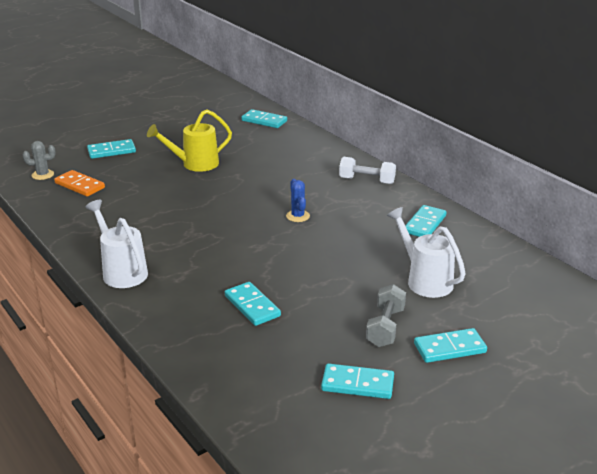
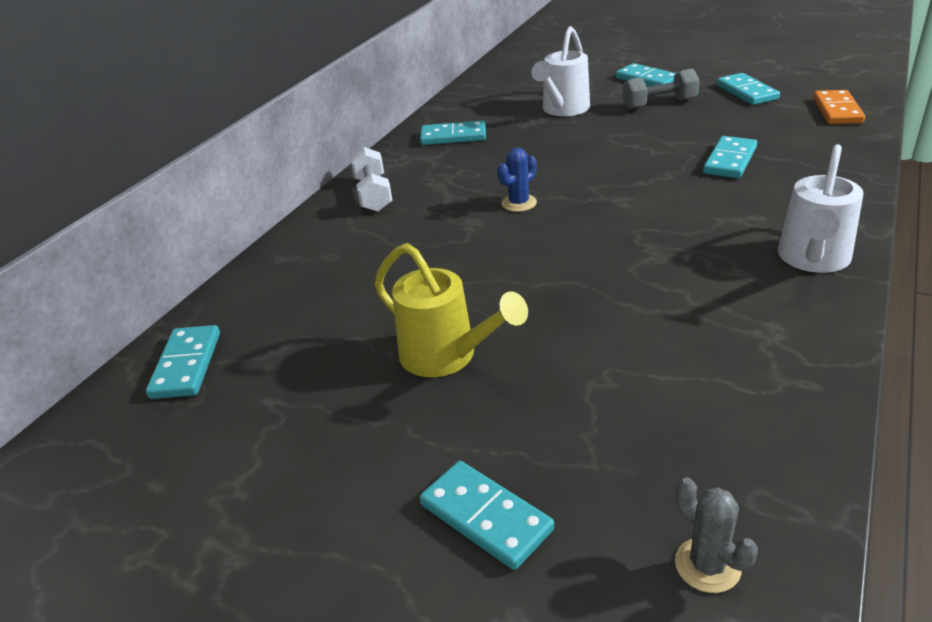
camera: 115 degrees left, 5 degrees up
orange domino [54,170,105,196] -> orange domino moved to [813,90,865,124]

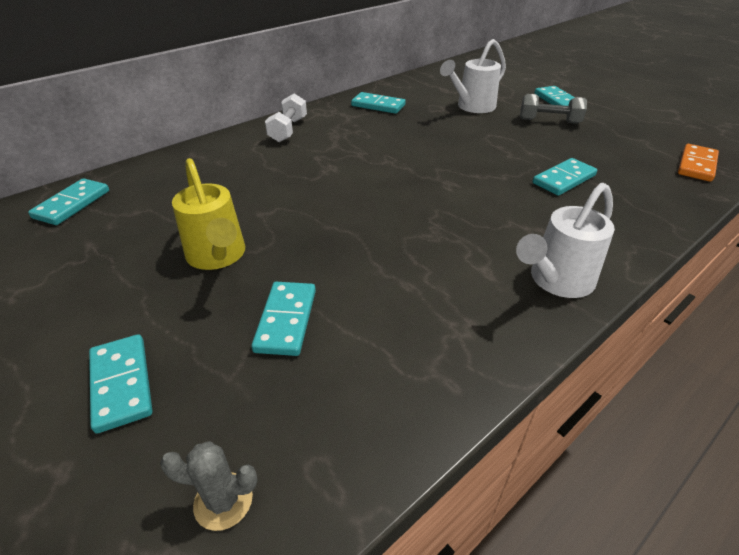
camera: 20 degrees right, 5 degrees up
blue cactus [497,147,537,212] -> none
grey cactus [675,478,758,593] -> grey cactus turned 75 degrees counterclockwise [160,441,257,531]
turquoise domino [716,73,780,105] -> turquoise domino moved to [251,282,316,356]

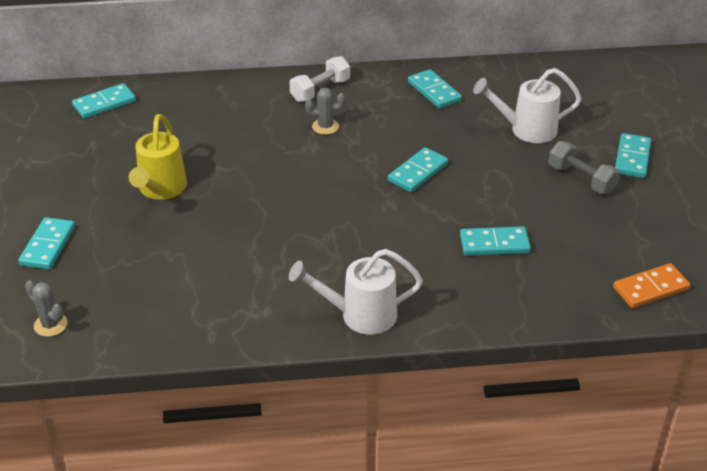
camera: 35 degrees right, 0 degrees up
turquoise domino [251,282,316,356] -> turquoise domino moved to [388,147,448,192]
none -> grey cactus [305,88,345,135]

